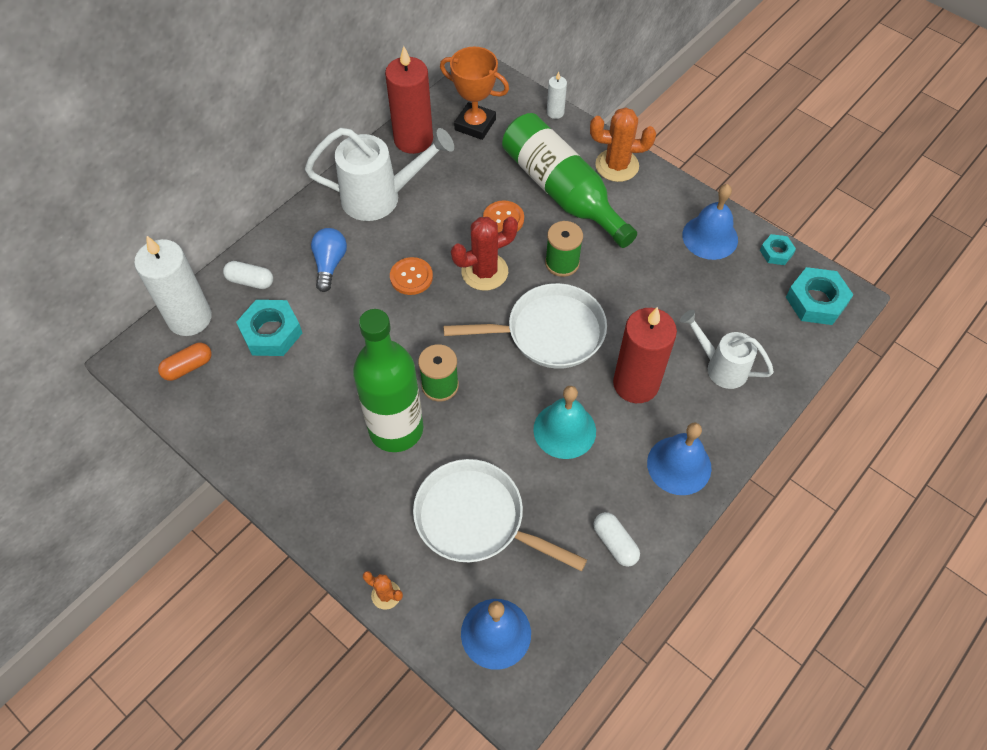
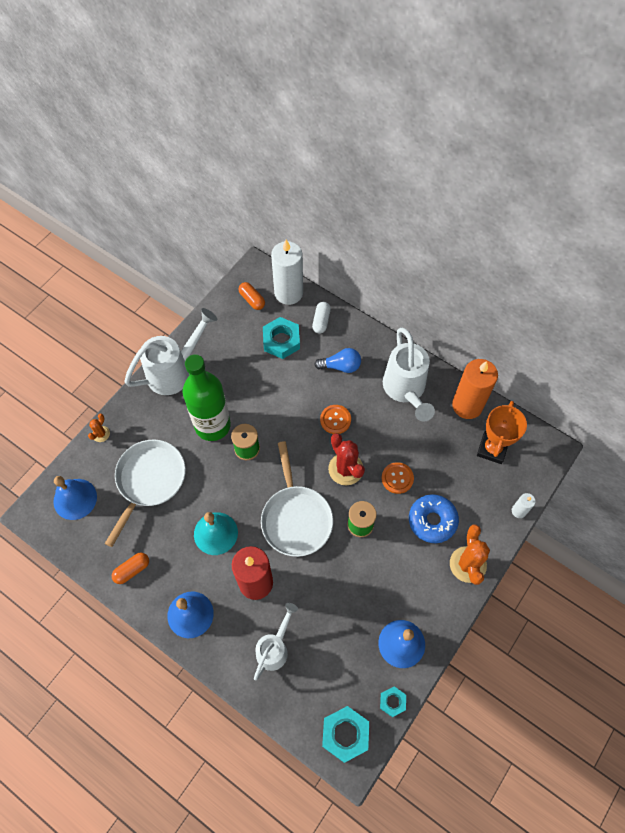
camera: 85 degrees right, 5 degrees up
red candle [385,46,433,154] -> orange candle [452,359,498,419]
green bottle [502,113,637,248] -> blue donut [409,494,459,543]
white capsule [593,512,640,567] -> orange capsule [112,553,149,584]
none -> white watering can [125,308,218,395]

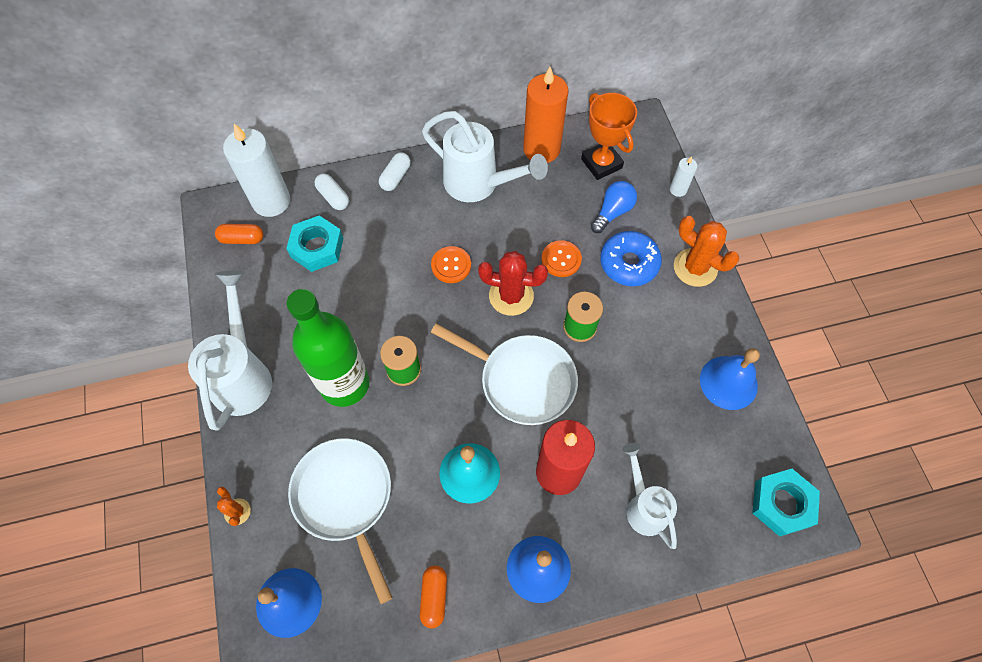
camera: 50 degrees left, 0 degrees up
blue light bulb [314,348,361,373] -> blue light bulb moved to [591,181,637,233]
turquoise nut [380,686,406,717] -> none
none -> white capsule [379,152,411,191]

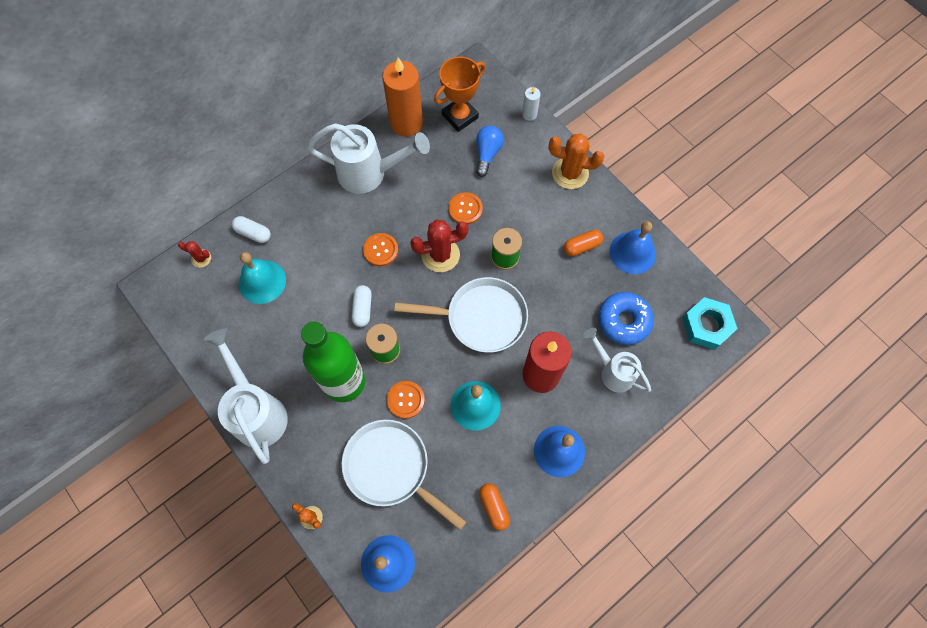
camera: 25 degrees left, 5 degrees up
orange capsule [215,224,263,244] -> orange capsule moved to [564,230,603,256]
white candle [223,123,290,217] -> red cactus [178,241,211,268]
turquoise nut [286,215,343,272] -> turquoise bell [239,252,286,304]
white capsule [379,152,411,191] -> white capsule moved to [352,285,372,327]
orange trophy [581,93,637,180] -> orange trophy turned 75 degrees counterclockwise [434,56,486,132]
blue donut [600,231,662,286] -> blue donut moved to [598,292,654,345]
none -> orange button [387,381,425,419]

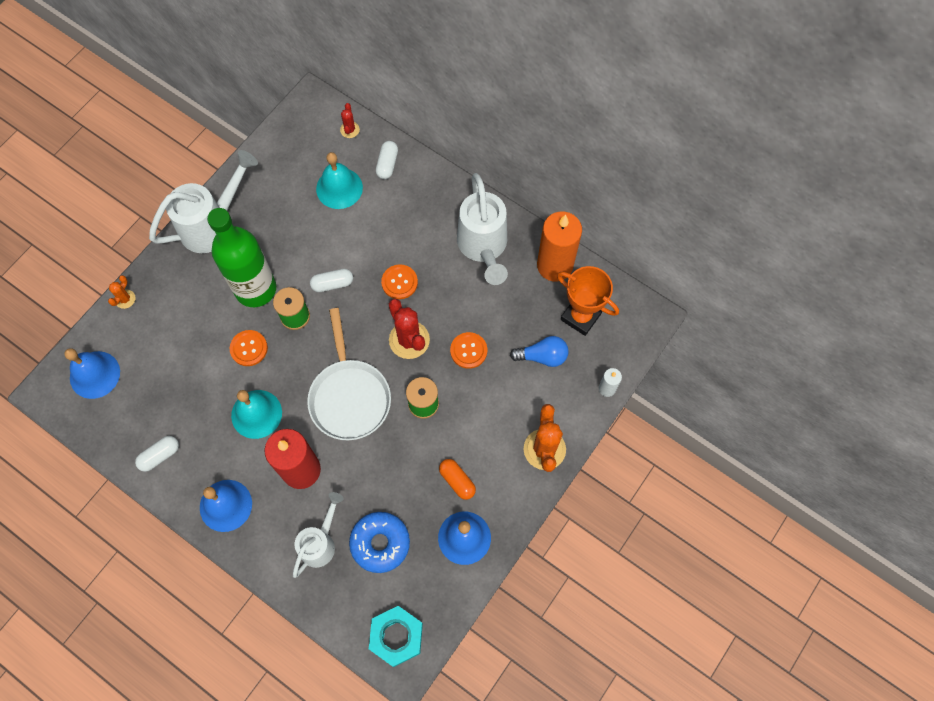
camera: 75 degrees right, 0 degrees up
white pan [342,420,467,530] -> none
orange capsule [479,483,510,530] -> white capsule [135,436,179,472]

